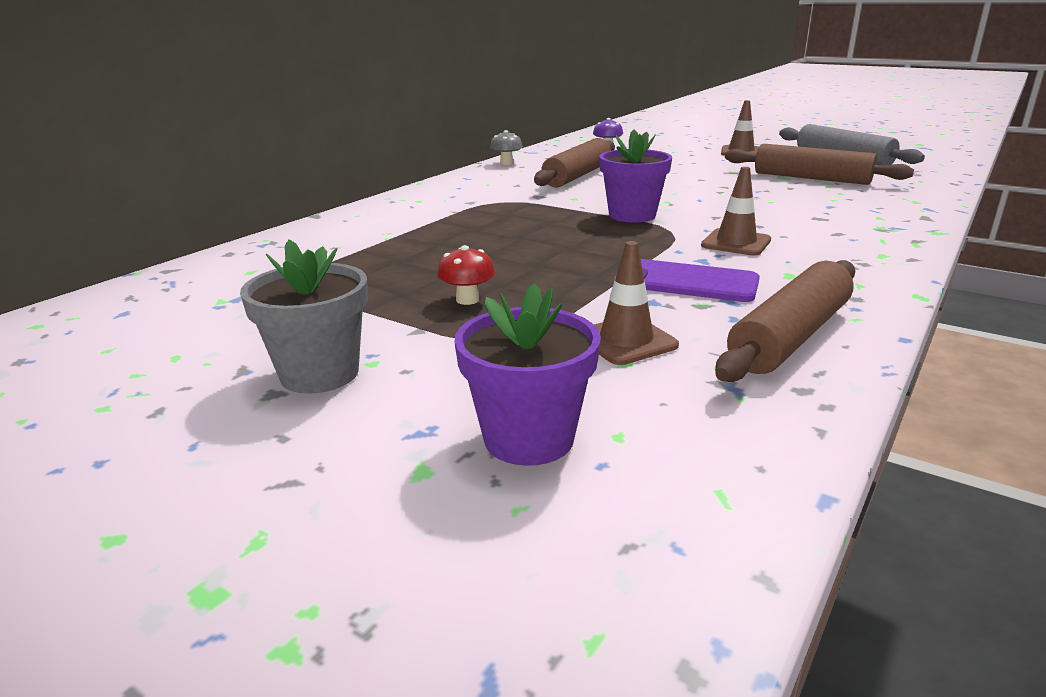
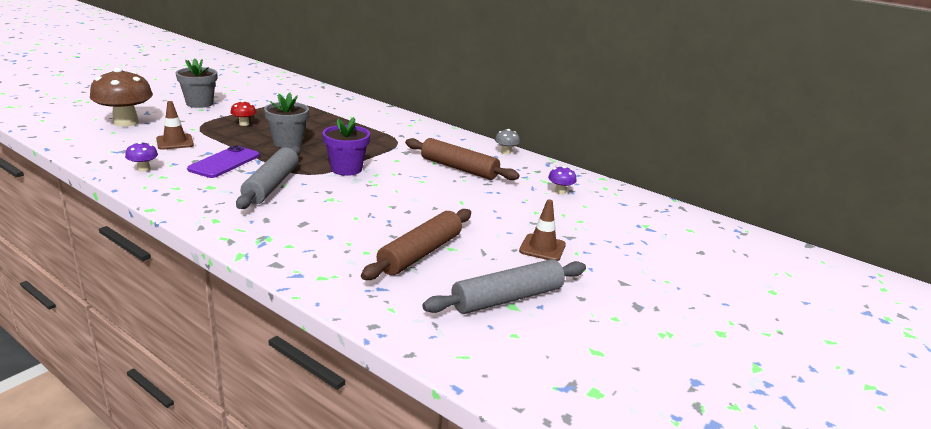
camera: 90 degrees right, 0 degrees up
purple flower pot [454,283,601,466] -> brown mushroom [90,68,153,127]
brown traffic cone [701,167,771,256] -> grey rolling pin [236,145,301,209]
brown rolling pin [715,260,855,382] -> purple mushroom [125,141,158,172]
none -> grey flower pot [264,93,309,148]

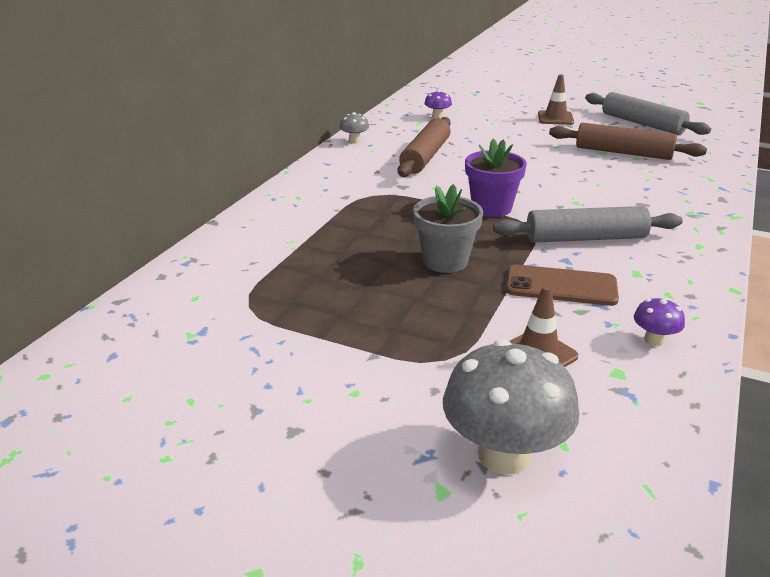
camera: 100 degrees left, 5 degrees up
brown mushroom [90,68,153,127] -> grey mushroom [443,339,580,474]
grey flower pot [176,58,217,108] -> none
purple phone [187,145,260,178] -> brown phone [506,264,619,306]
red mushroom [230,100,256,126] -> none

